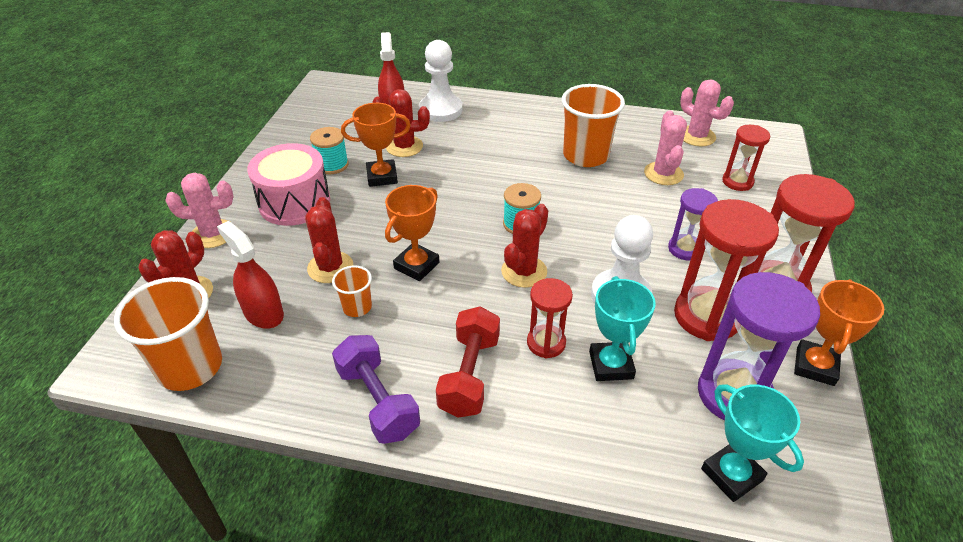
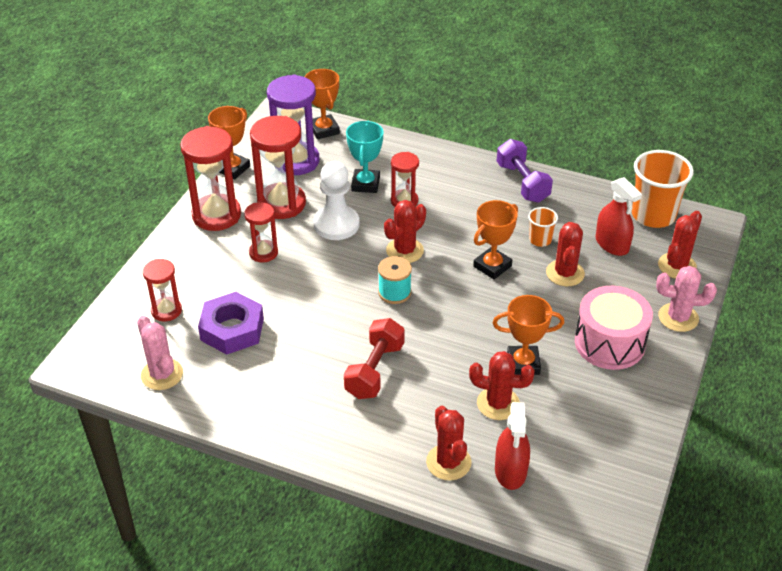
camera: 170 degrees left, 0 degrees up
turquoise spool [310,127,349,174] -> none
white pawn [419,40,463,122] -> red cactus [426,406,471,481]
red dumbbell [436,306,500,418] -> red dumbbell moved to [344,318,405,399]
orange cup [562,84,625,167] -> none
pink cactus [644,111,687,185] -> purple nut [198,292,264,355]
purple hourglass [668,188,718,260] -> red hourglass [244,202,278,262]
turquoise trophy [701,385,804,502] -> orange trophy [305,69,340,139]

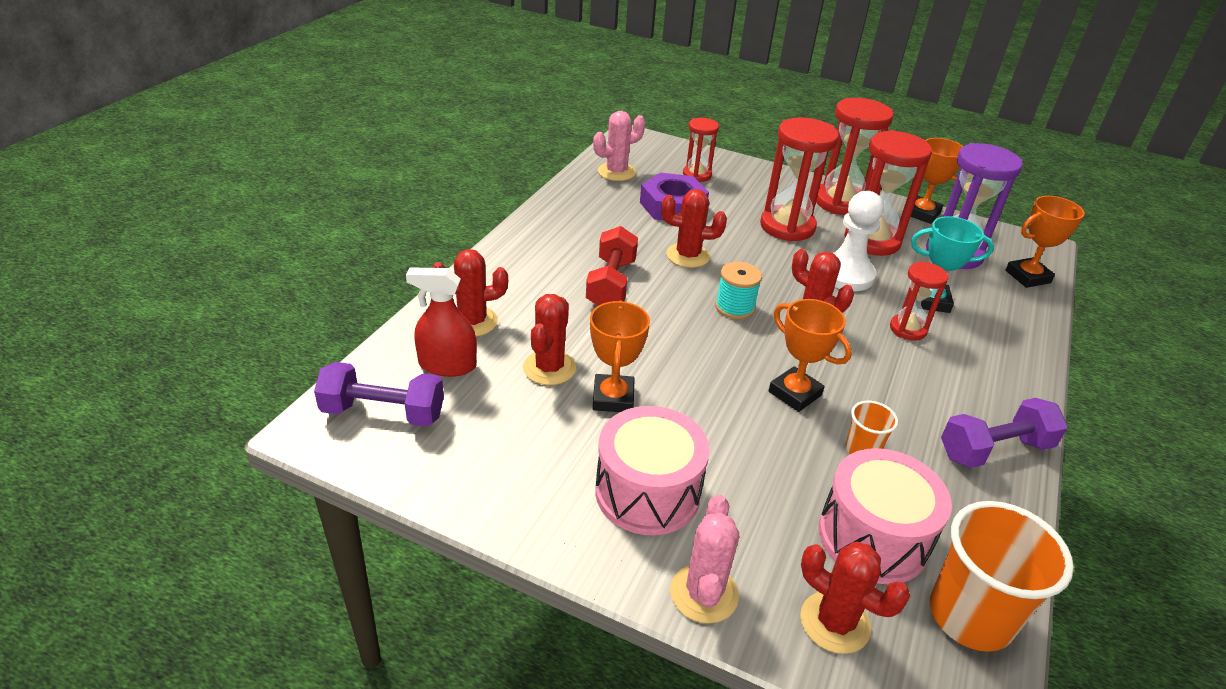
camera: 90 degrees right, 5 degrees down
red hourglass [244,202,278,262] -> red hourglass [760,117,839,242], size x1.75
red dumbbell [344,318,405,399] -> red dumbbell turned 75 degrees clockwise [586,226,638,306]
red cactus [546,222,585,286] -> red cactus moved to [661,189,727,268]
red spray bottle [596,177,642,256] -> pink drum [818,448,952,585]
none -> purple dumbbell [314,362,444,427]

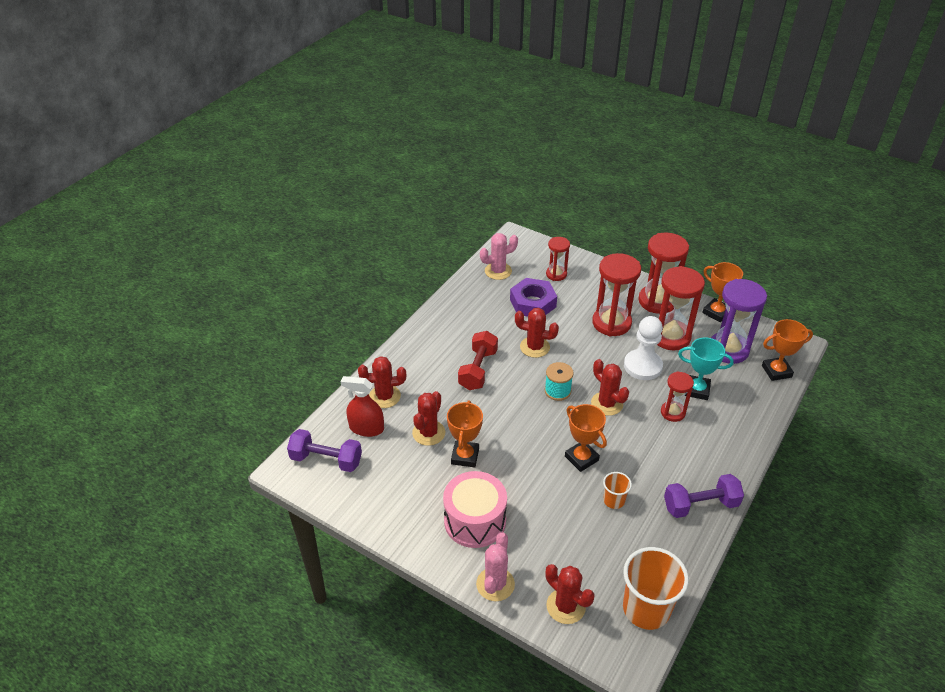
camera: 10 degrees right, 5 degrees up
pink drum [818,448,952,585] -> none

